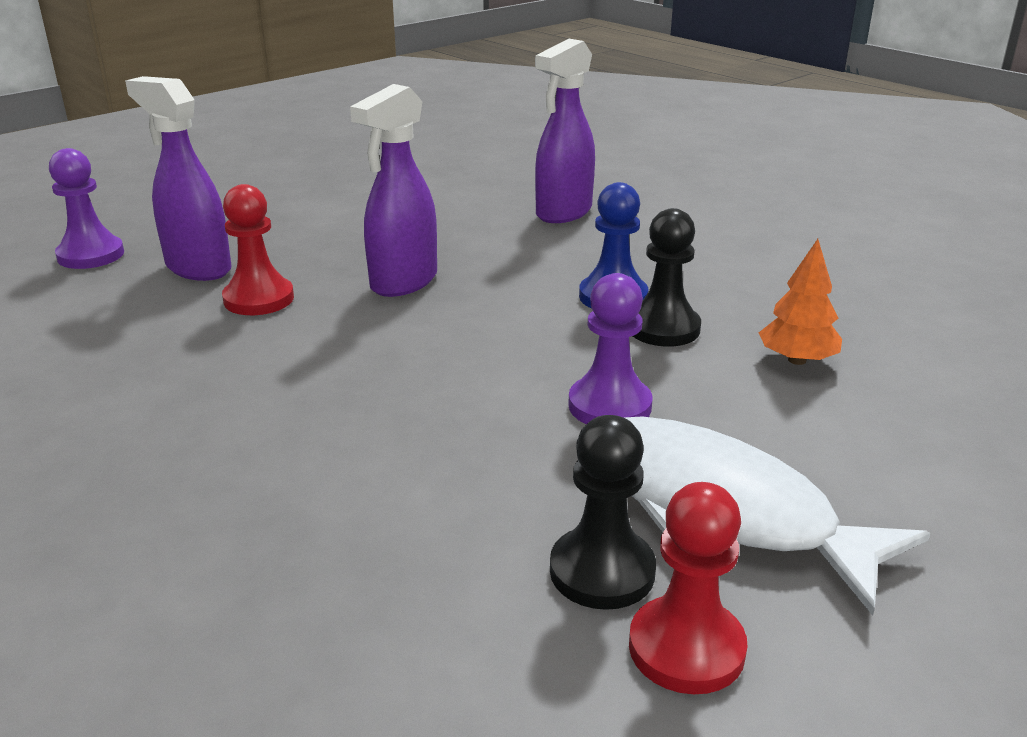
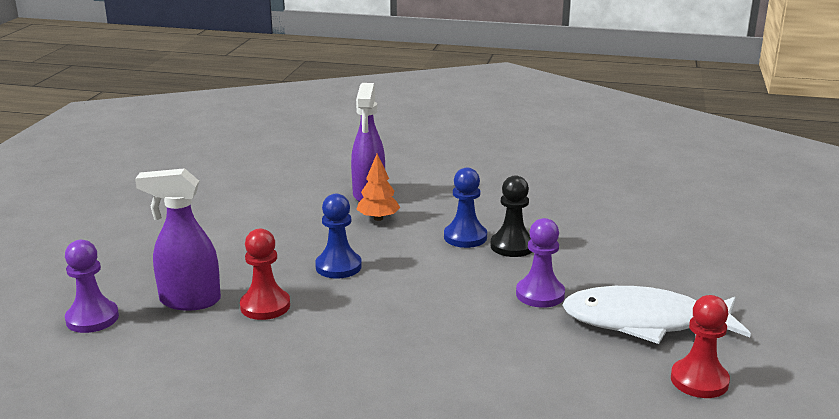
camera: 35 degrees left, 5 degrees down
purple spray bottle [350,84,437,297] -> blue pawn [315,194,362,279]
black pawn [550,415,656,610] -> none
orange tree [759,239,842,365] -> orange tree moved to [356,154,400,221]

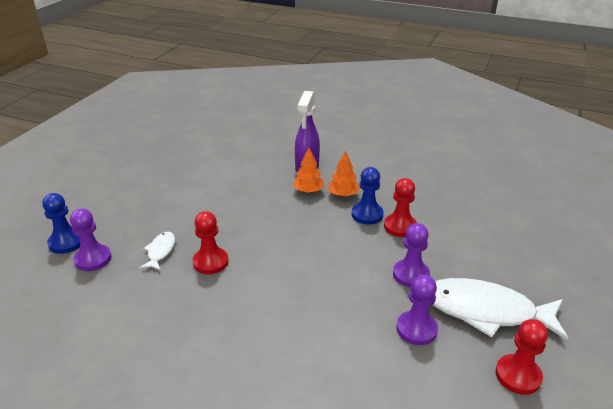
camera: 10 degrees right, 10 degrees up
purple spray bottle [135,168,221,311] -> white fish [139,232,175,270]
blue pawn [315,194,362,279] -> blue pawn moved to [42,193,80,254]
black pawn [491,175,532,257] -> red pawn [384,178,417,237]
none -> orange tree [328,150,360,197]
none -> purple pawn [396,275,438,345]

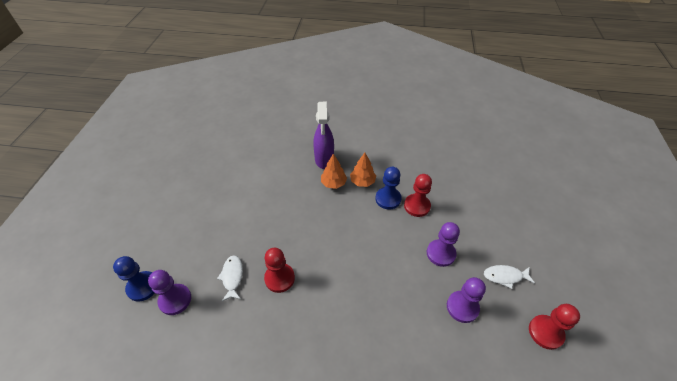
camera: 15 degrees left, 15 degrees up
white fish [433,278,568,340] -> white fish [484,265,535,289], size x0.47

